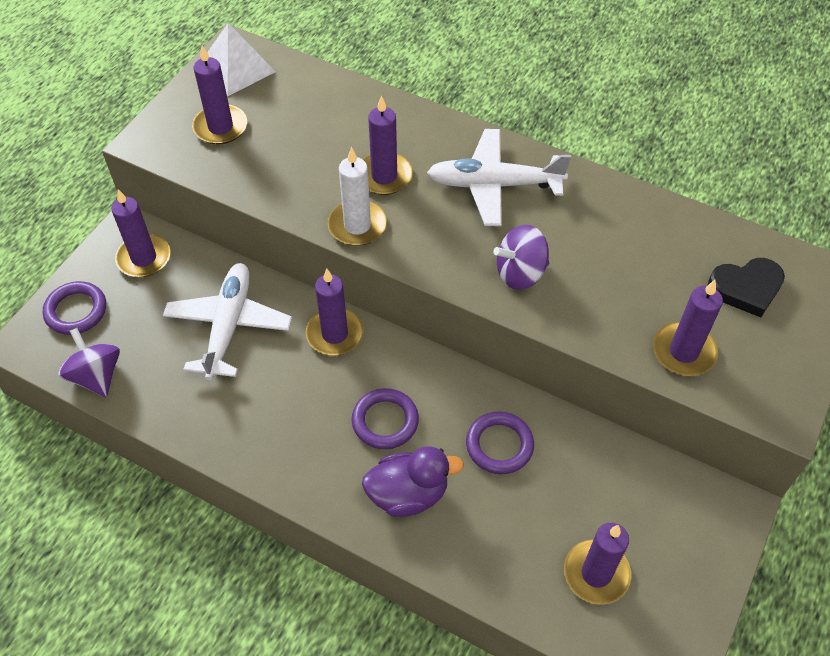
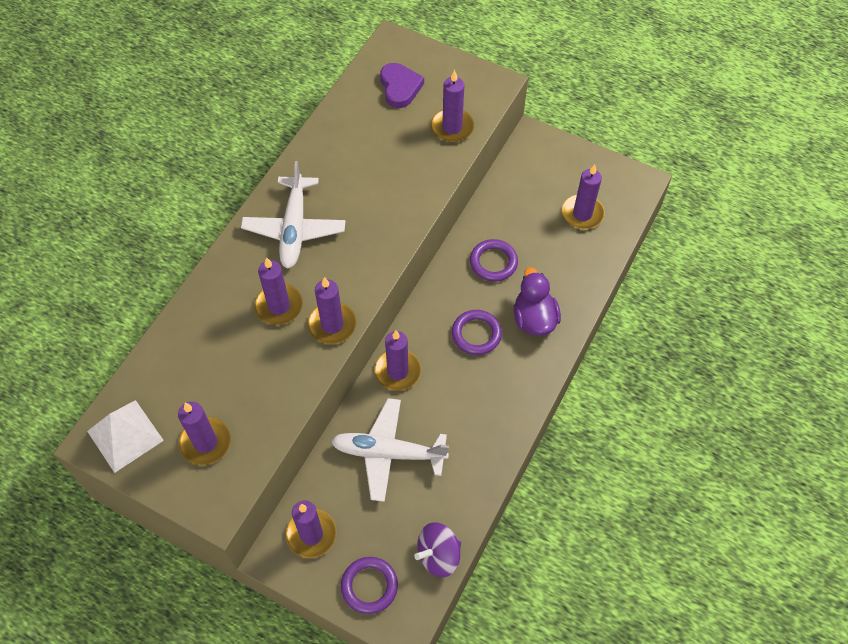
camera: 90 degrees left, 5 degrees up
white candle [328,147,387,246] -> purple candle [308,277,357,344]
purple spinning top [493,225,549,290] -> none
black heart [708,258,785,318] -> purple heart [380,63,424,108]

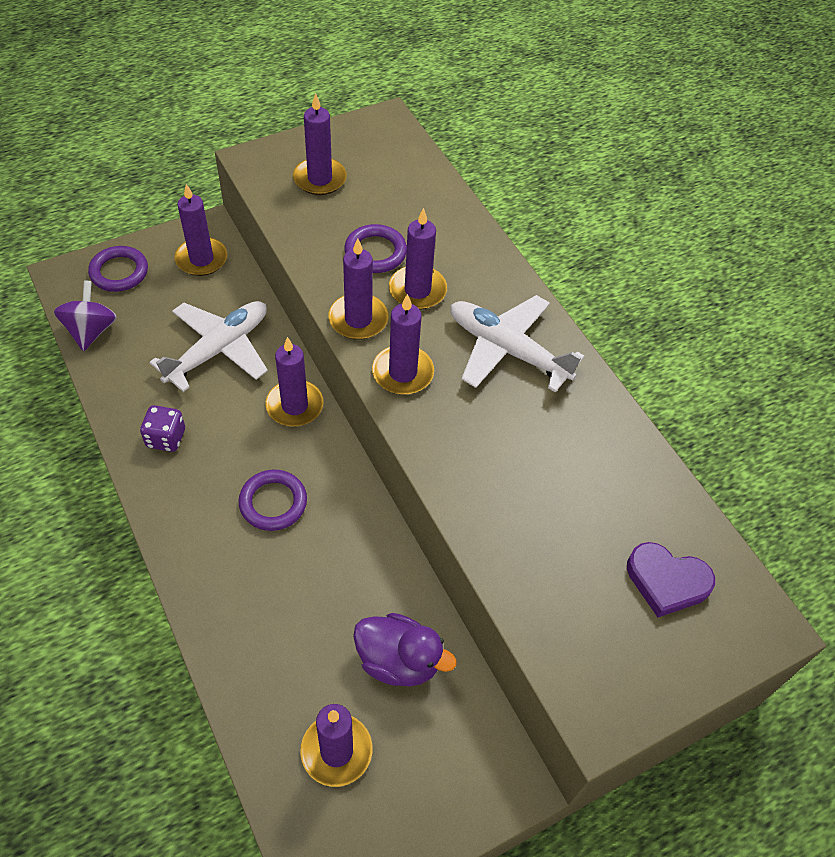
camera: 120 degrees right, 5 degrees down
white pyramid [87,400,164,473] -> none
purple candle [431,70,474,142] -> purple candle moved to [372,294,434,395]
purple ring [470,239,518,282] -> purple ring moved to [344,224,407,273]
purple duck [514,267,561,336] -> purple duck moved to [353,613,457,686]
none -> purple dice [140,405,185,452]

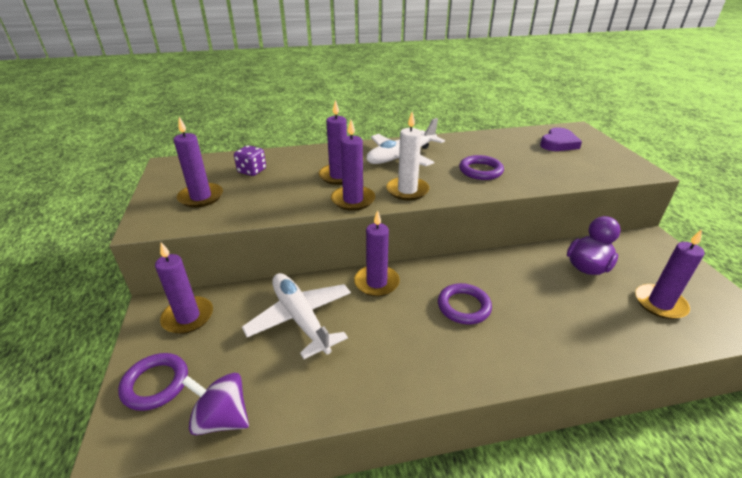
camera: 70 degrees left, 20 degrees down
purple dice [140,405,185,452] -> purple dice moved to [234,145,266,176]
purple ring [344,224,407,273] -> purple ring moved to [459,155,504,180]
purple candle [372,294,434,395] -> white candle [386,112,429,200]

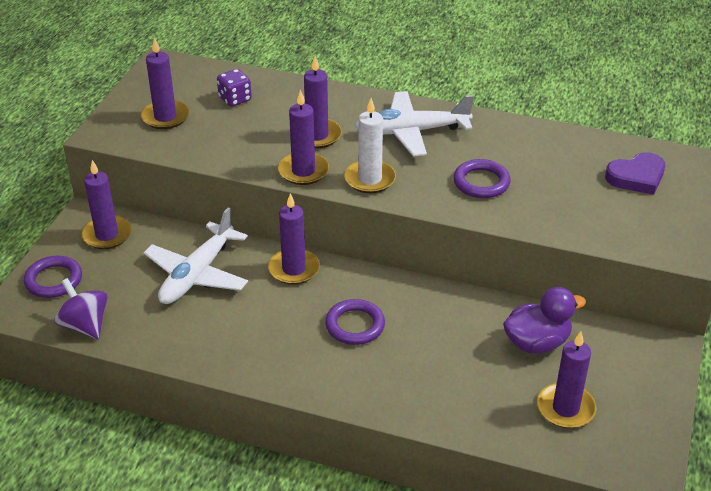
camera: 30 degrees right, 5 degrees up
white plane [242,273,351,359] -> white plane turned 150 degrees counterclockwise [144,207,248,304]

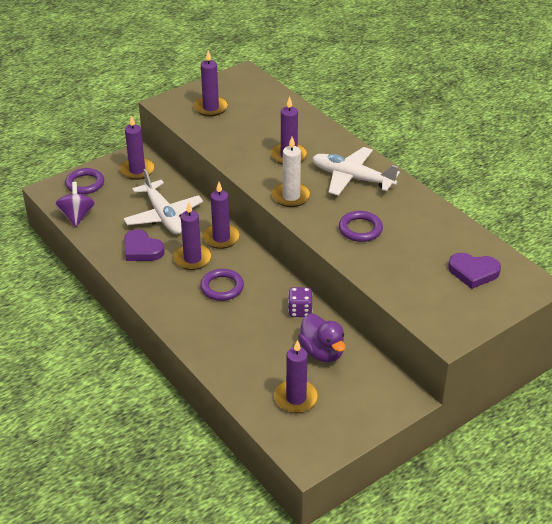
camera: 35 degrees right, 0 degrees up
white plane [144,207,248,304] -> white plane turned 90 degrees counterclockwise [123,169,203,235]
purple dice [217,69,252,107] -> purple dice moved to [288,287,313,317]
purple candle [278,90,329,185] -> purple candle moved to [173,202,212,270]
purple duck [503,287,586,354] -> purple duck turned 45 degrees clockwise [298,314,346,362]
none -> purple heart [124,229,165,261]

